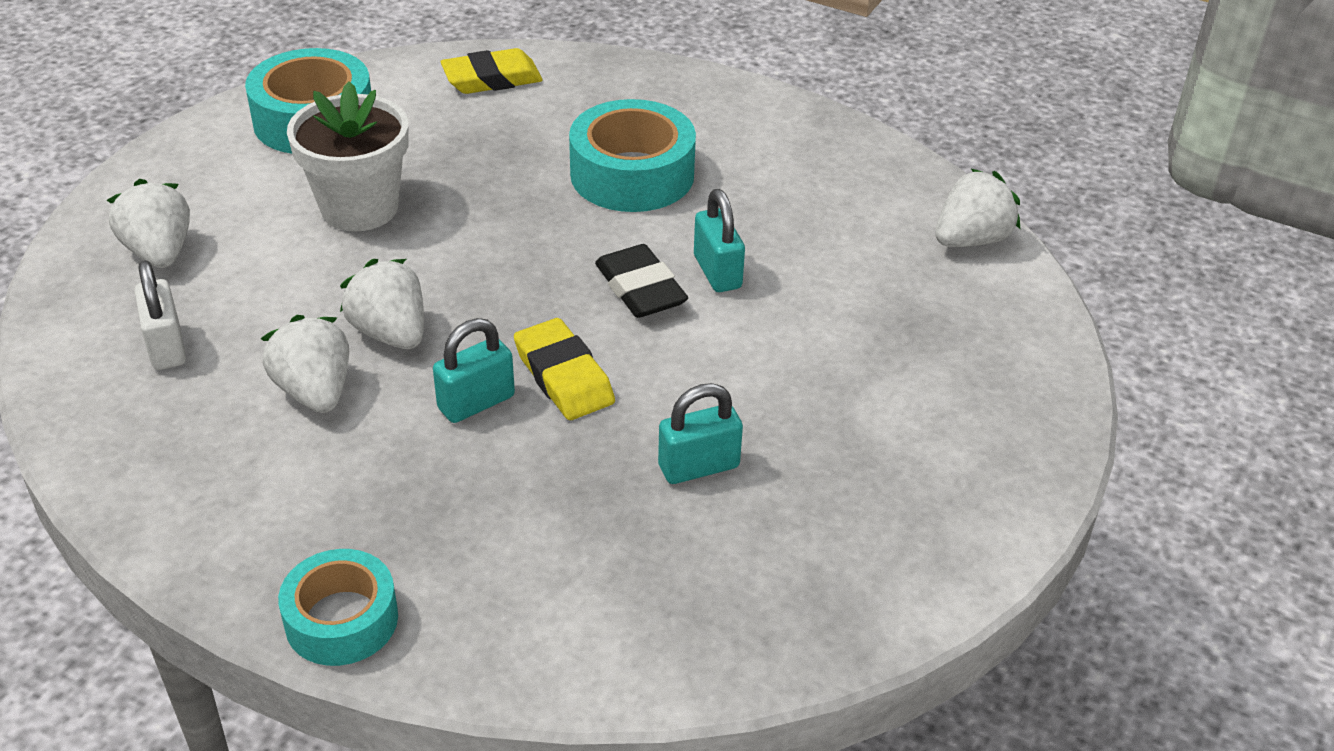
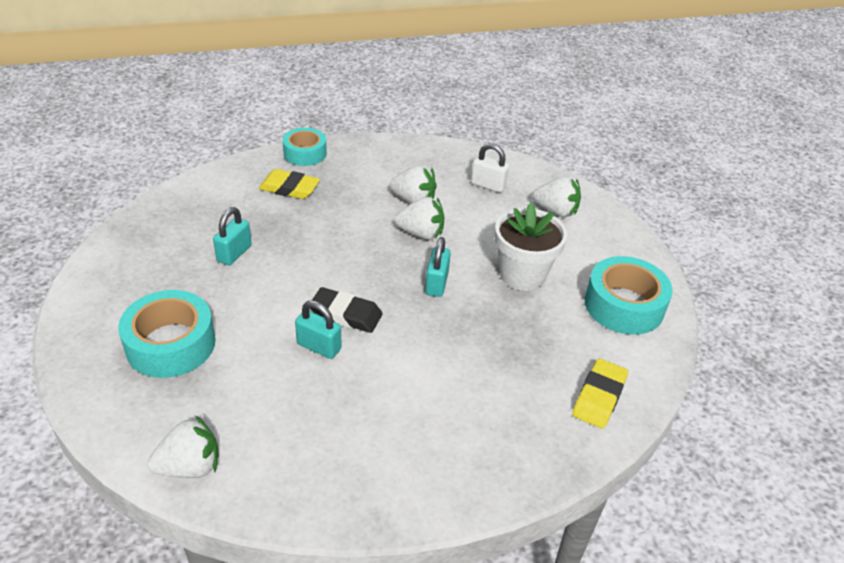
camera: 135 degrees right, 0 degrees up
turquoise padlock [433,318,515,423] -> turquoise padlock moved to [425,237,451,297]
yellow eraser [514,318,615,420] -> yellow eraser moved to [259,169,320,199]
turquoise tape [569,99,696,212] -> turquoise tape moved to [118,290,216,378]
white strawberry [935,169,1020,247] -> white strawberry turned 120 degrees counterclockwise [148,415,219,478]

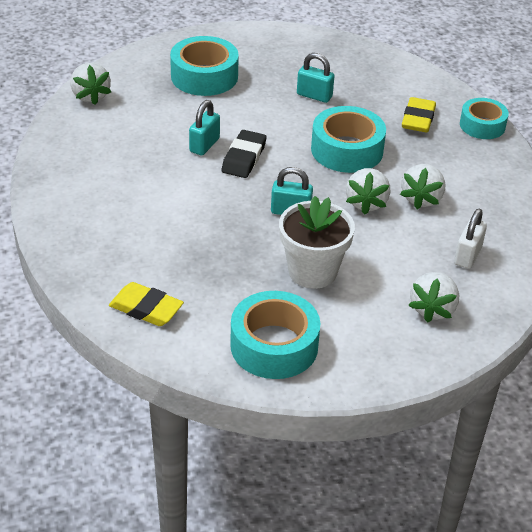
camera: 90 degrees right, 0 degrees up
none -> turquoise tape [311,106,386,173]

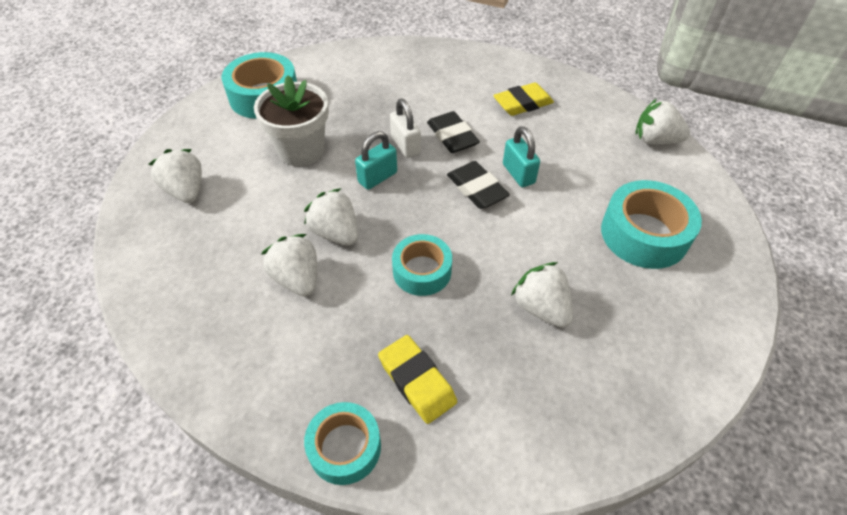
camera: 130 degrees right, 10 degrees up
yellow eraser [109,282,184,326] -> yellow eraser moved to [493,83,554,116]
turquoise padlock [297,53,334,103] -> white strawberry [511,262,573,328]
turquoise tape [311,106,386,173] -> turquoise tape [392,234,452,296], size x0.65
white padlock [454,209,487,269] -> white padlock moved to [390,99,421,158]
none -> black eraser [427,111,480,153]

